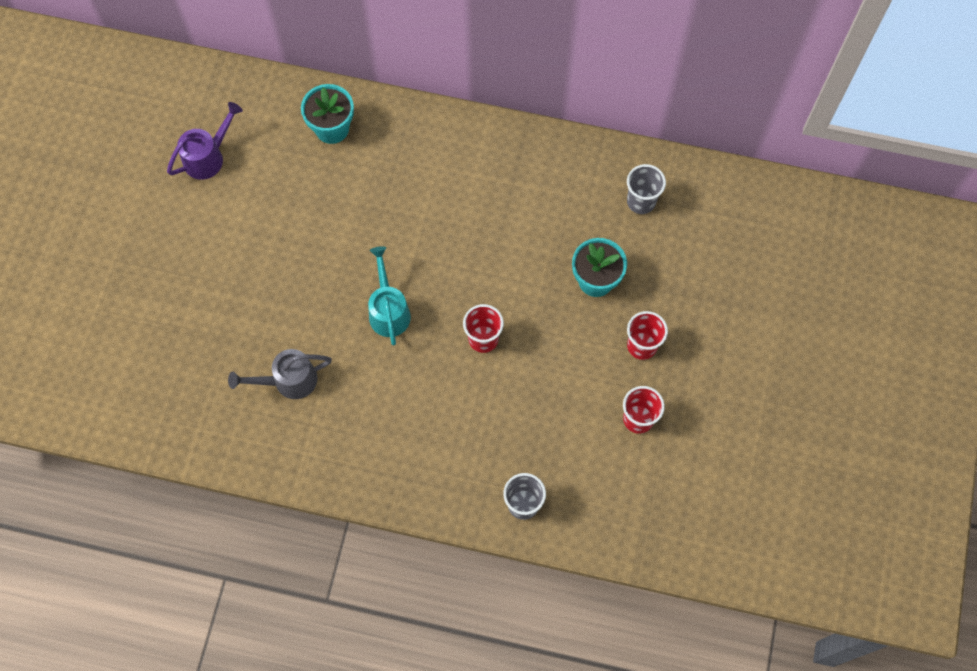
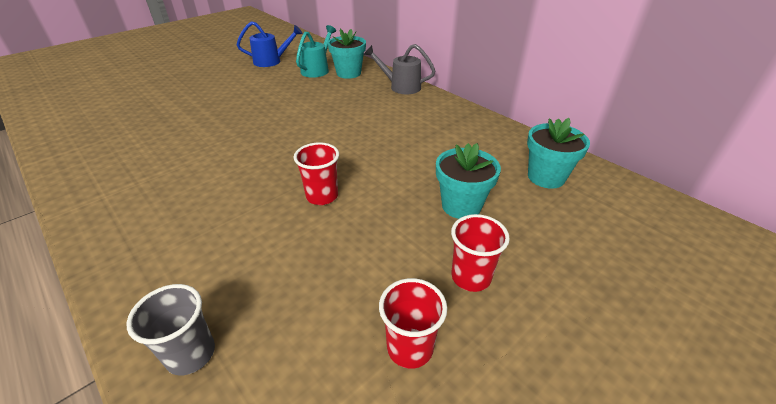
camera: 35 degrees right, 30 degrees down
purple watering can [167,102,243,180] -> blue watering can [237,21,303,67]
grey watering can [228,349,332,399] -> grey watering can moved to [364,44,435,94]
turquoise watering can [368,246,411,346] -> turquoise watering can moved to [296,25,336,78]
grey cup [627,164,666,214] -> turquoise flower pot [527,118,590,189]

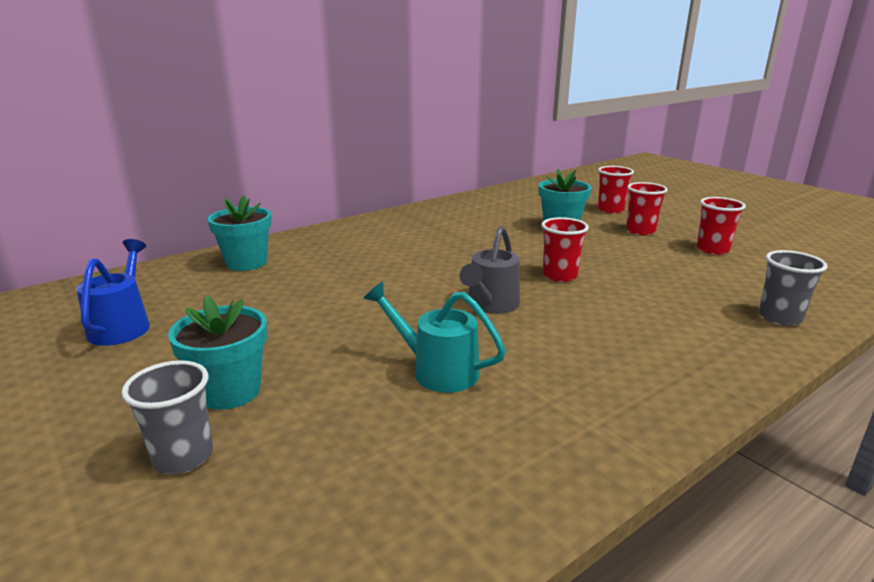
camera: 85 degrees left, 15 degrees down
turquoise watering can [296,25,336,78] -> turquoise watering can moved to [364,282,506,393]
grey watering can [364,44,435,94] -> grey watering can moved to [459,225,520,314]
turquoise flower pot [527,118,590,189] -> turquoise flower pot moved to [168,295,267,410]
none -> grey cup [121,360,213,474]
none -> red cup [598,166,634,214]

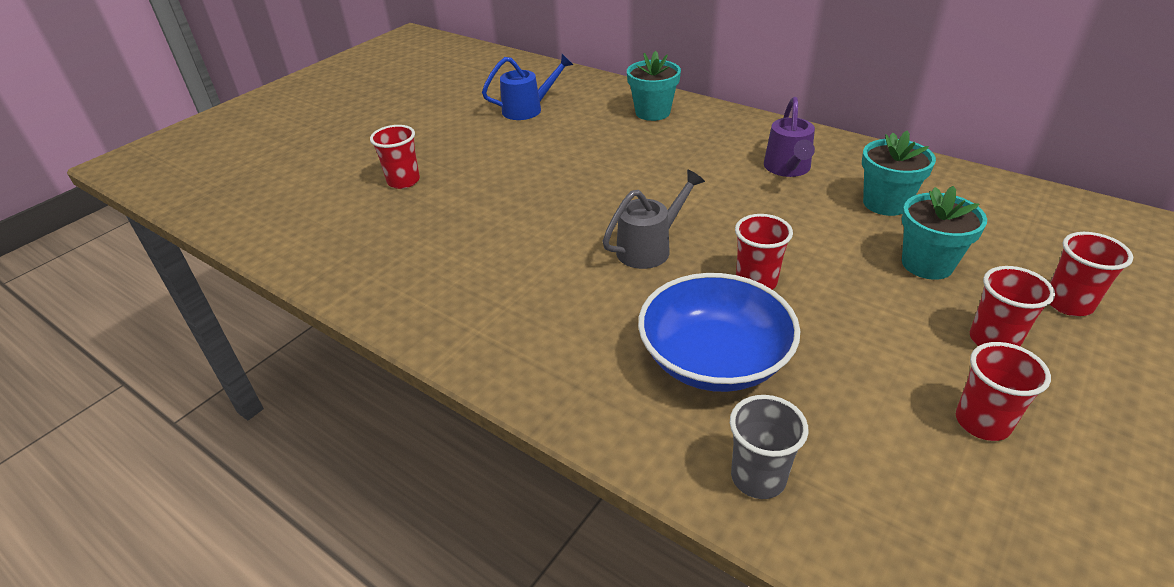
camera: 75 degrees right, 15 degrees up
grey cup [121,360,213,474] -> red cup [370,125,420,189]
turquoise flower pot [168,295,267,410] -> turquoise flower pot moved to [862,131,936,216]
turquoise watering can [364,282,506,393] -> none
grey watering can [459,225,520,314] -> grey watering can turned 135 degrees clockwise [602,169,705,269]
none -> blue bowl [638,273,800,392]
none -> purple watering can [764,97,815,177]

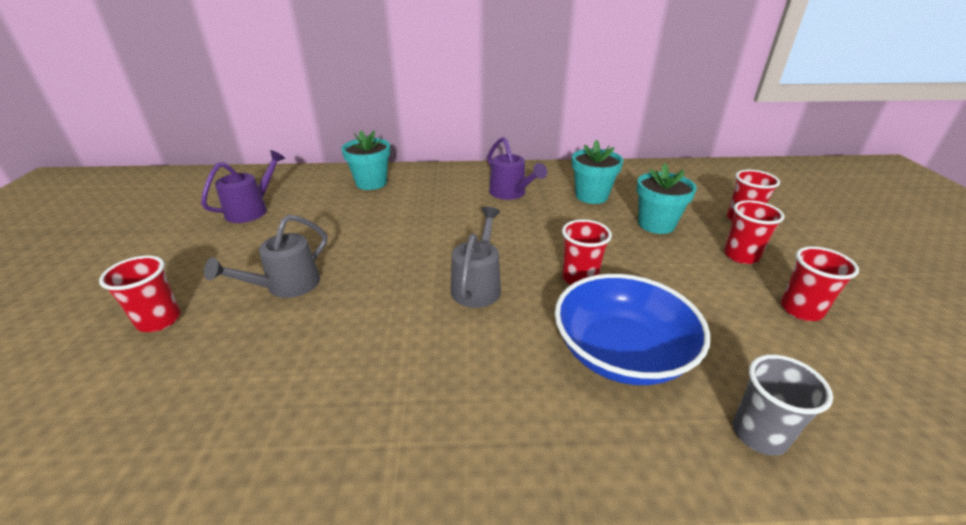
camera: 40 degrees left, 5 degrees down
blue watering can [482,54,573,120] -> purple watering can [201,150,285,223]
none -> grey watering can [204,215,327,298]

